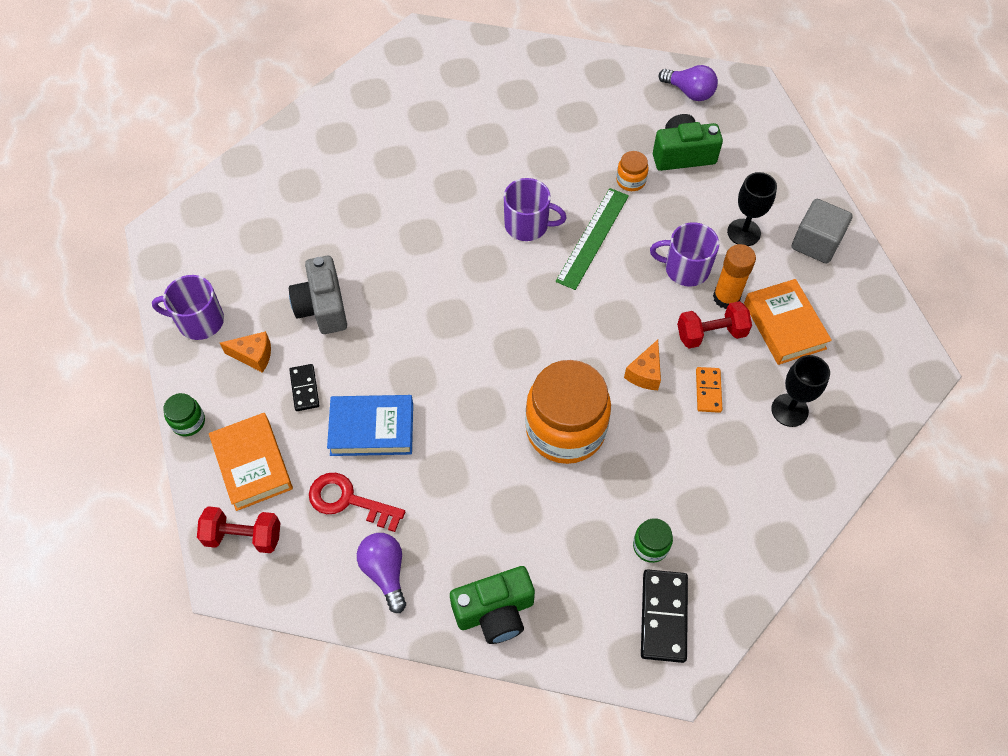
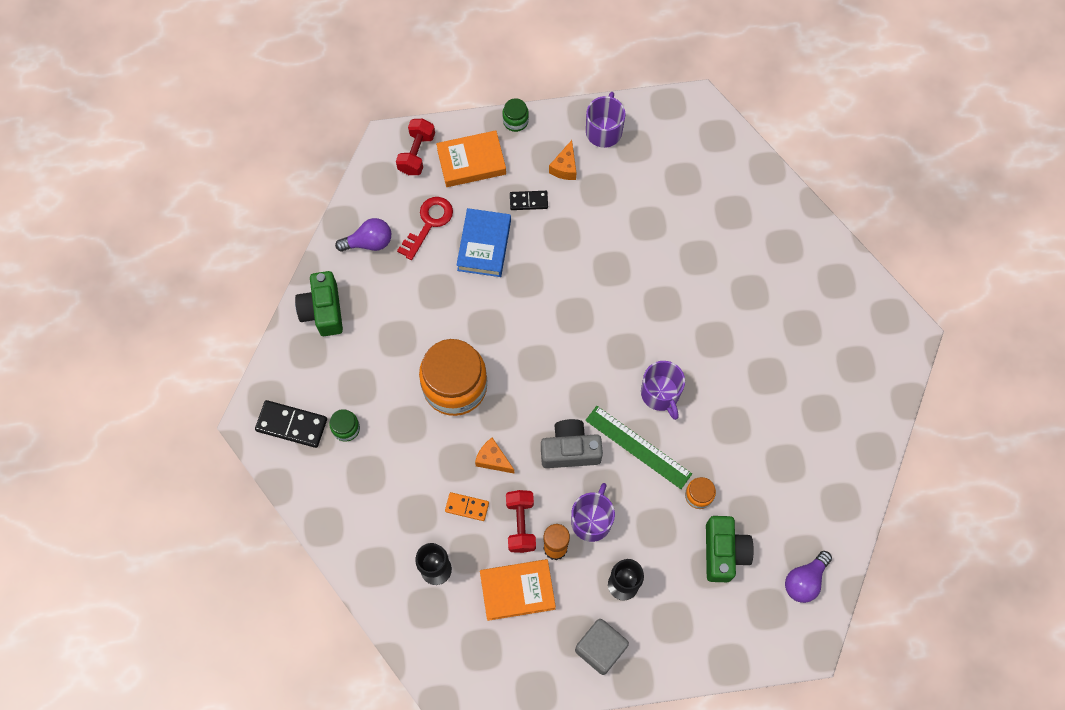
camera: 100 degrees right, 10 degrees up
grey camera [289,256,347,334] -> grey camera moved to [541,419,603,468]
purple mug [504,178,567,241] -> purple mug turned 45 degrees counterclockwise [641,361,685,420]

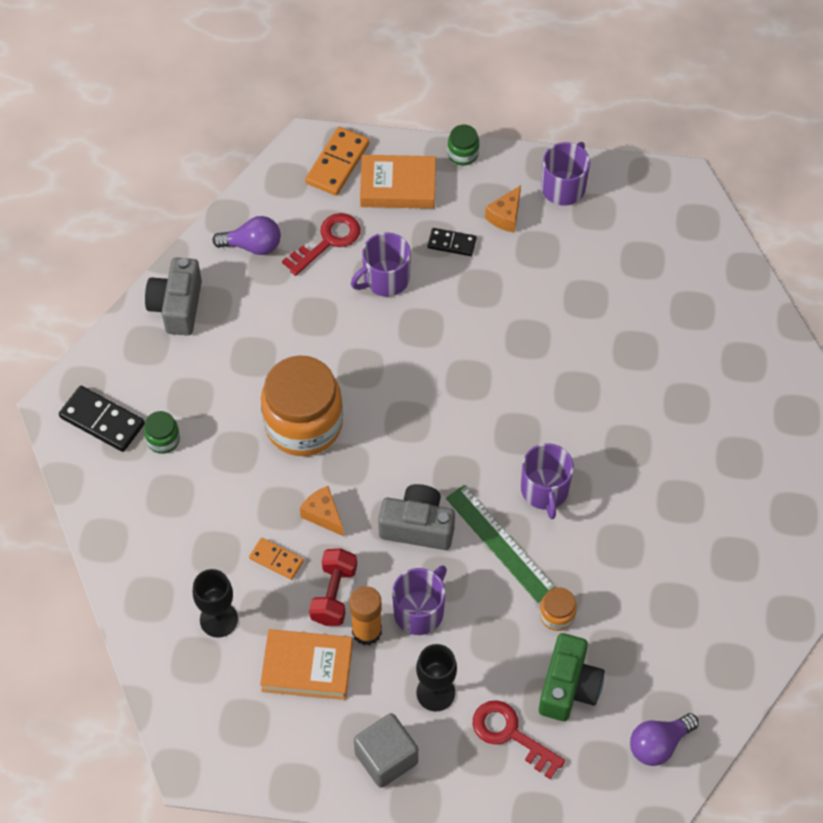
camera: 15 degrees right, 10 degrees down
green camera [295,271,343,336] -> grey camera [145,258,202,336]
red dumbbell [396,119,435,175] -> orange domino [305,127,370,196]
blue book [456,208,511,277] -> purple mug [351,232,411,297]
none -> red key [473,700,565,779]

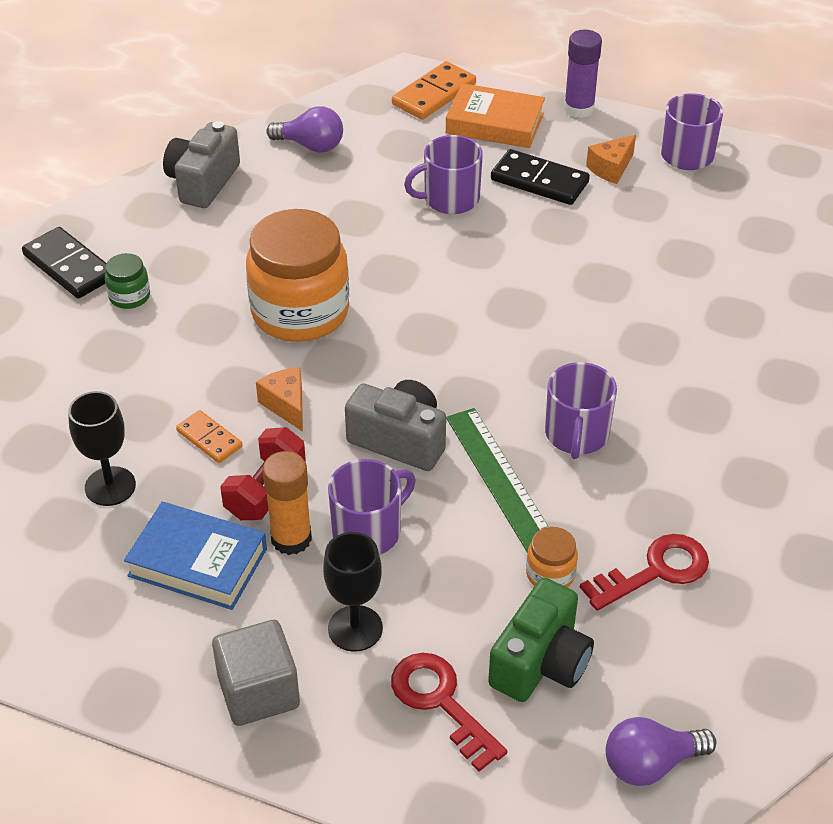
camera: 15 degrees right, 15 degrees down
orange book [260,629,353,700] -> blue book [124,502,267,610]
red key [282,213,360,276] -> red key moved to [580,534,709,611]
black domino [428,228,476,256] -> black domino [491,149,590,205], size x1.64
green jar [448,125,479,166] -> purple glue stick [564,30,602,118]

